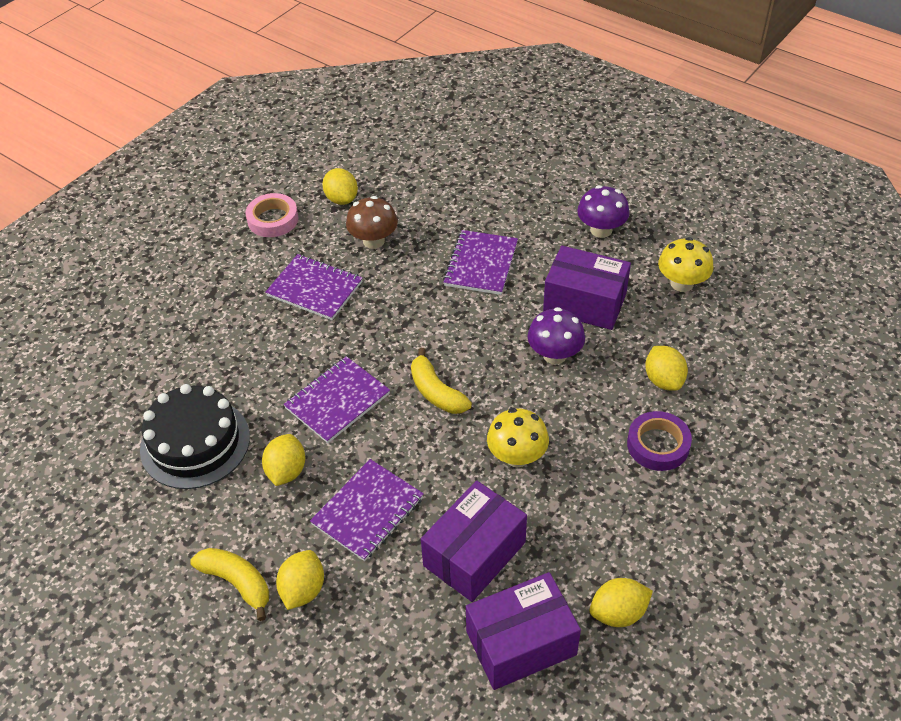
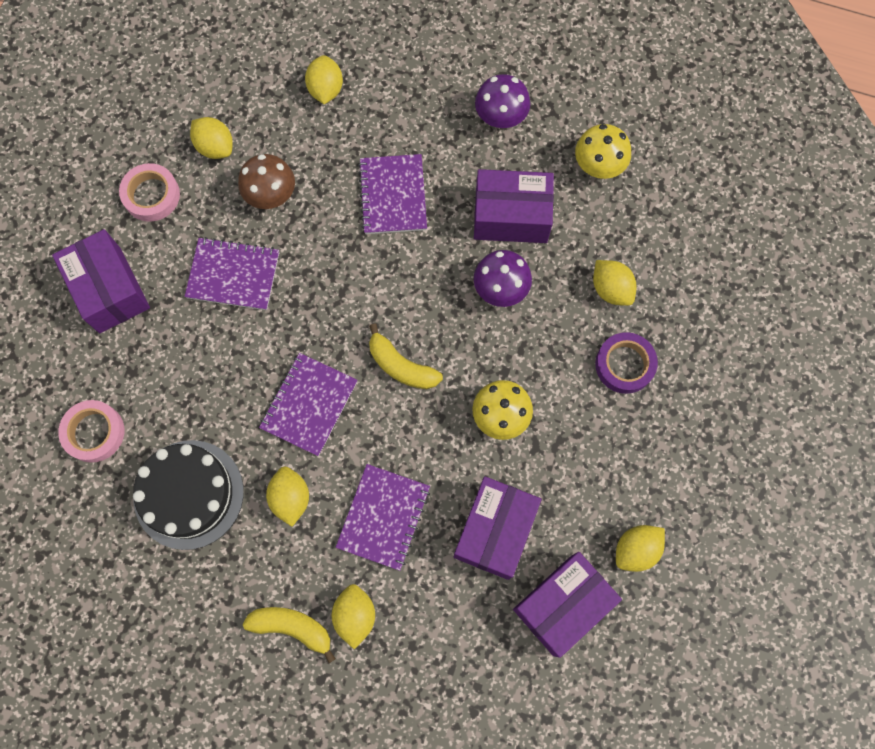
camera: 20 degrees left, 25 degrees up
none -> purple box [52,229,150,333]
none -> pink tape [58,400,124,463]
none -> yellow lemon [305,55,343,104]

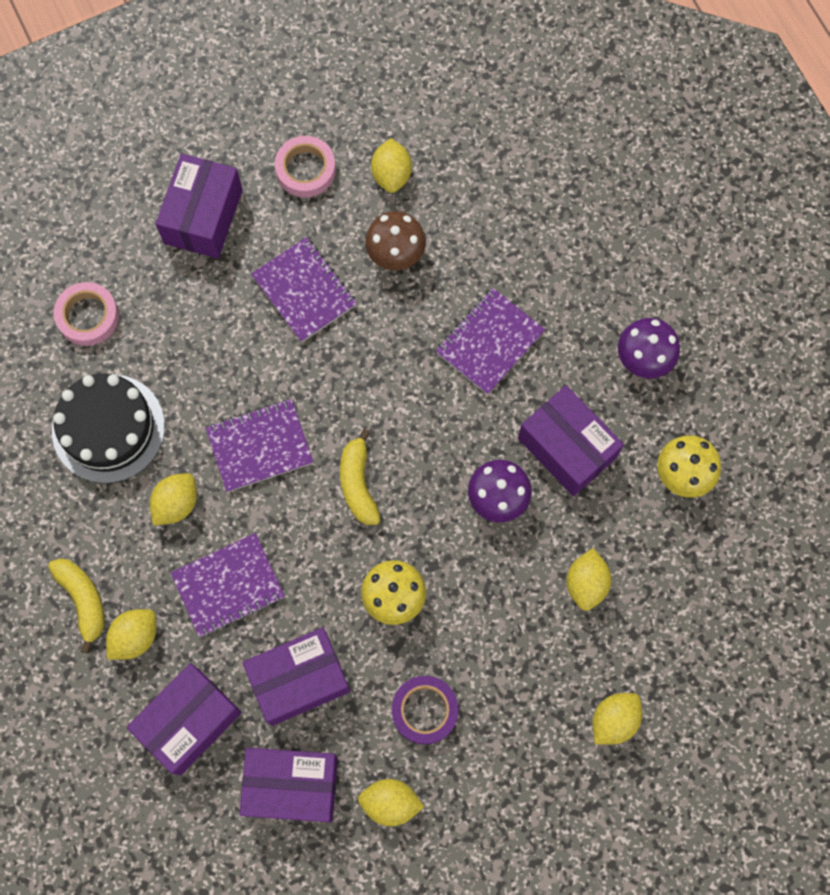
camera: 45 degrees right, 0 degrees up
yellow lemon [305,55,343,104] -> yellow lemon moved to [593,693,642,745]
purple tape [595,332,658,394] -> purple tape moved to [392,676,459,745]
none -> purple box [127,663,242,776]

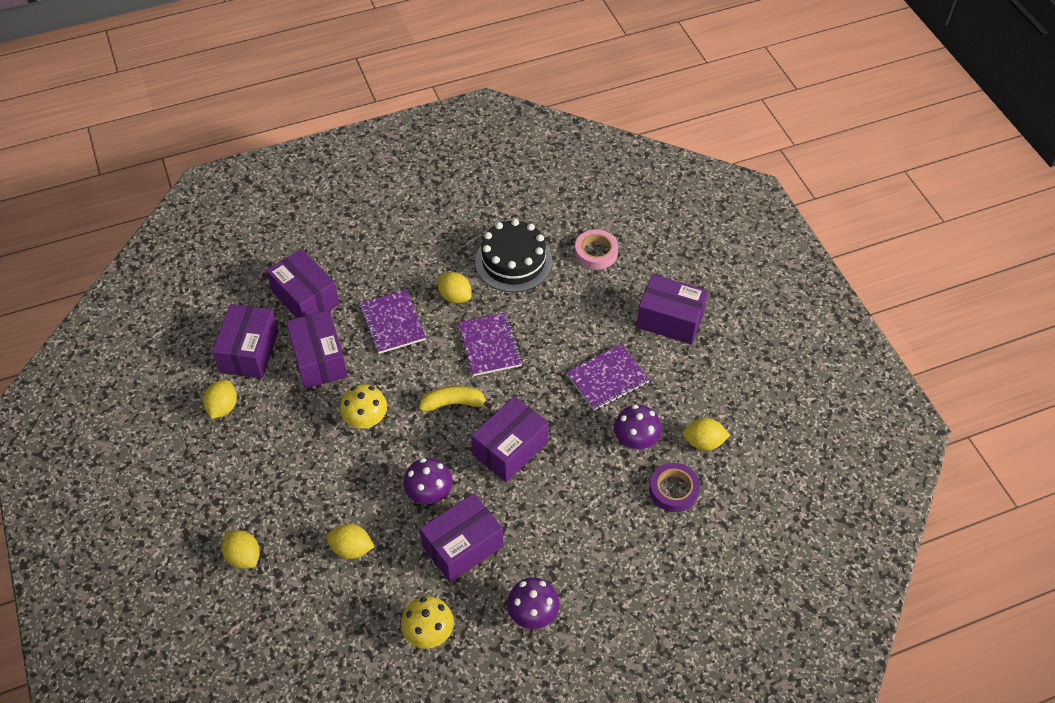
camera: 95 degrees right, 20 degrees down
yellow banana [48,558,104,654] -> none
yellow lemon [106,609,156,660] -> none
pink tape [275,136,336,198] -> none
brown mushroom [365,211,426,270] -> purple mushroom [614,405,662,449]
purple tape [392,676,459,745] -> purple tape moved to [649,463,700,512]
purple notebook [436,288,545,395] -> none
none -> purple box [471,396,549,482]

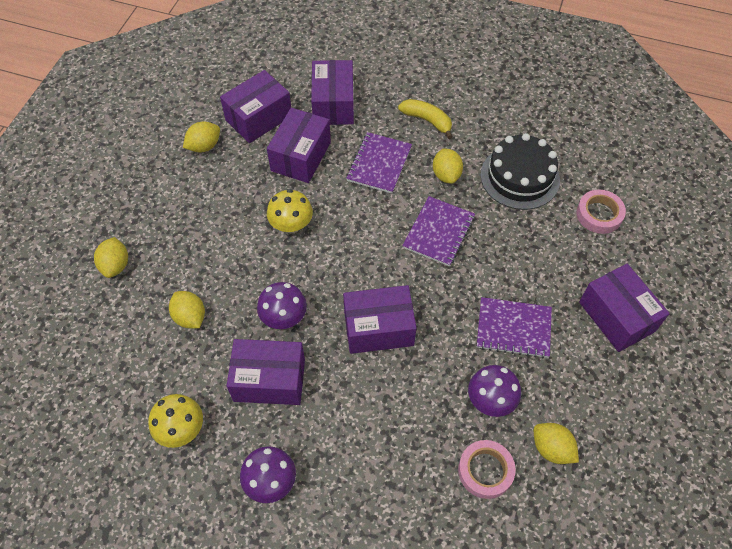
camera: 40 degrees right, 5 degrees up
yellow banana [419,386,493,411] -> yellow banana moved to [398,99,453,139]
purple tape [649,463,700,512] -> pink tape [458,440,516,499]

